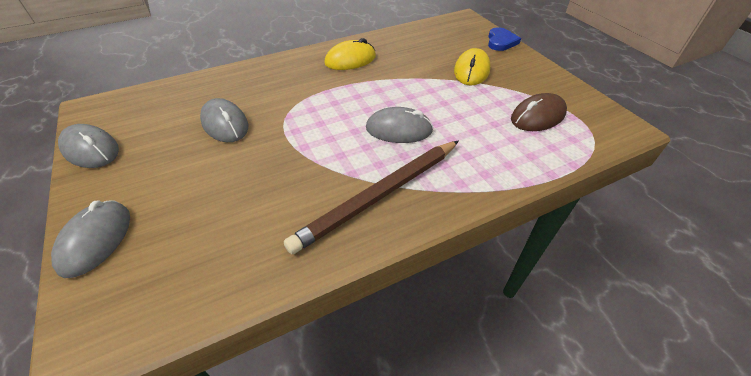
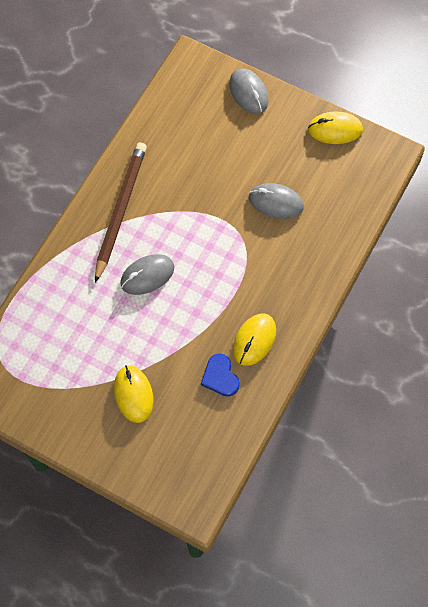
camera: 145 degrees right, 20 degrees up
grey mouse [58,124,119,168] -> yellow mouse [308,111,363,144]
blue heart [488,27,521,51] -> blue heart moved to [201,354,240,397]
brown mouse [511,93,567,131] -> none

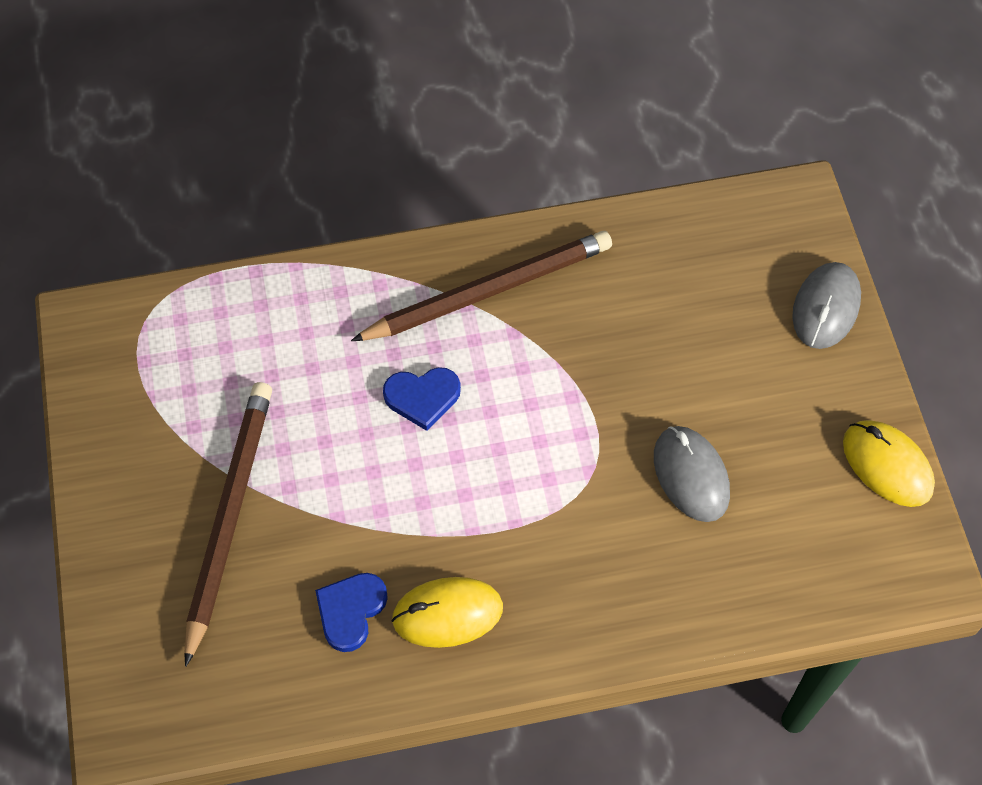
camera: 50 degrees right, 5 degrees down
yellow mouse [114,365,153,423] -> brown pencil [184,382,272,667]
grey mouse [121,254,174,295] -> blue heart [383,367,461,431]

